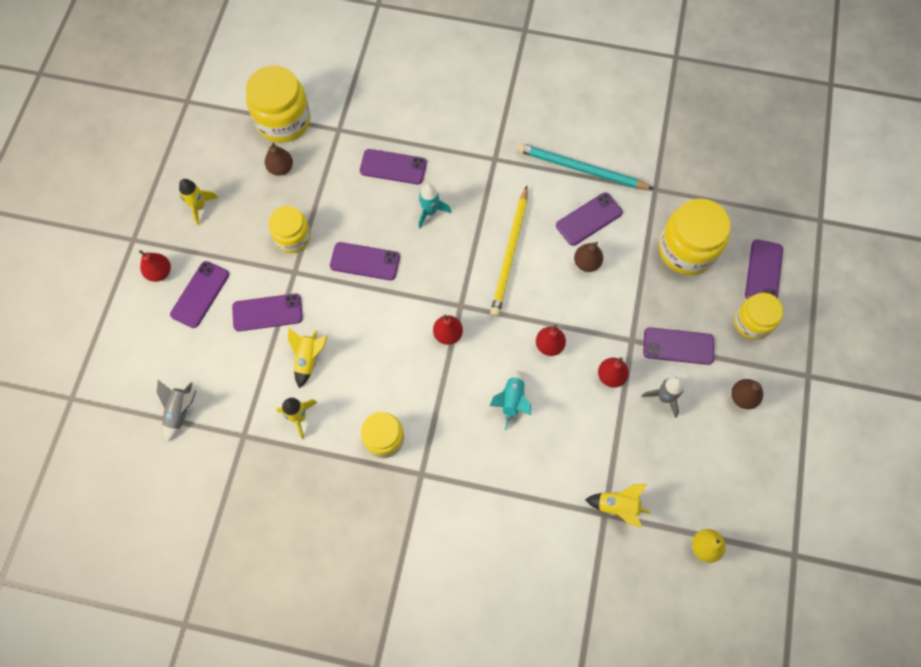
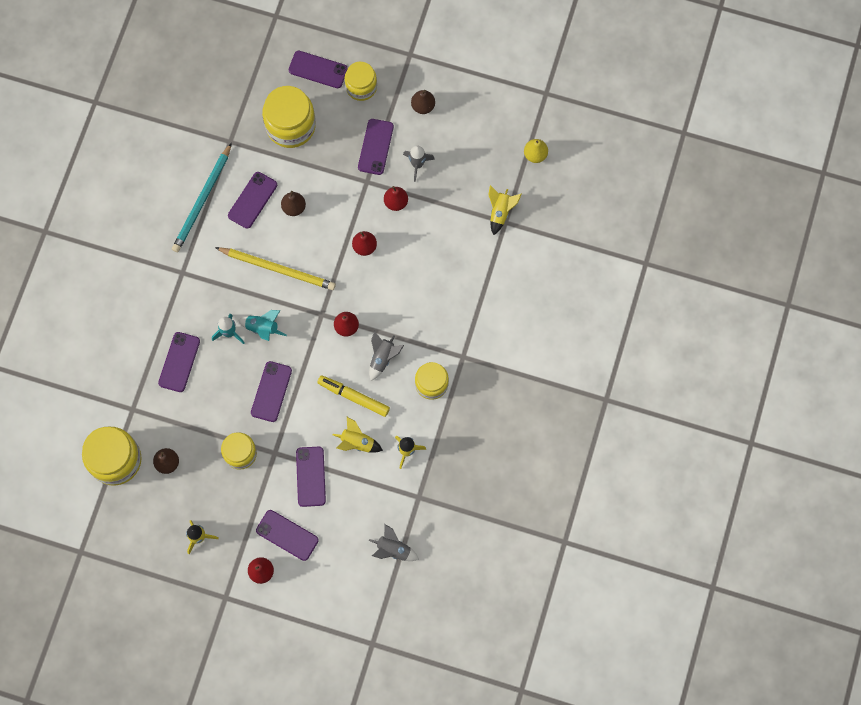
camera: 85 degrees left, 5 degrees up
turquoise rocket [489,371,531,430] -> turquoise rocket moved to [238,310,287,341]
purple phone [556,192,623,246] -> purple phone turned 60 degrees clockwise [228,172,277,229]
none -> yellow marker [317,375,390,417]
none -> grey rocket [369,331,404,381]

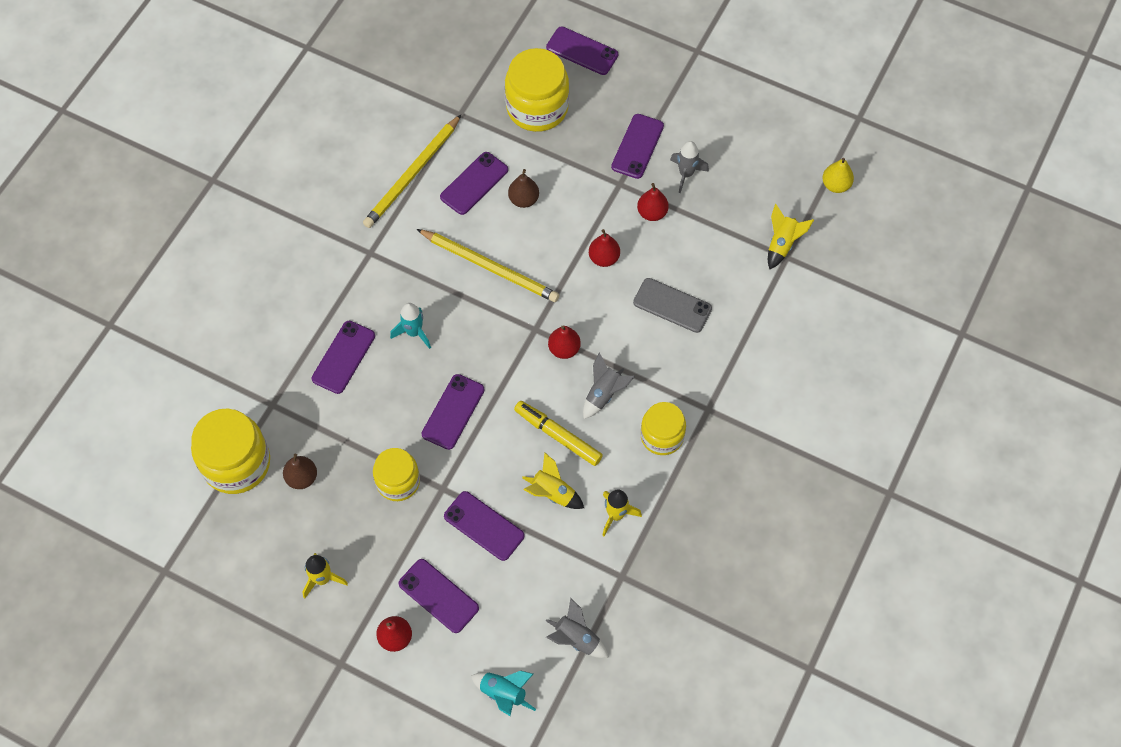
camera: 10 degrees right, 10 degrees down
turquoise pencil [172,143,232,252] -> yellow pencil [363,114,462,228]
turquoise rocket [238,310,287,341] -> turquoise rocket moved to [471,671,536,716]
purple phone [296,446,326,507] -> purple phone turned 60 degrees counterclockwise [444,491,524,561]
yellow jar [345,62,377,101] -> none
brown pear [411,90,435,114] -> none
none -> grey phone [633,278,712,333]

